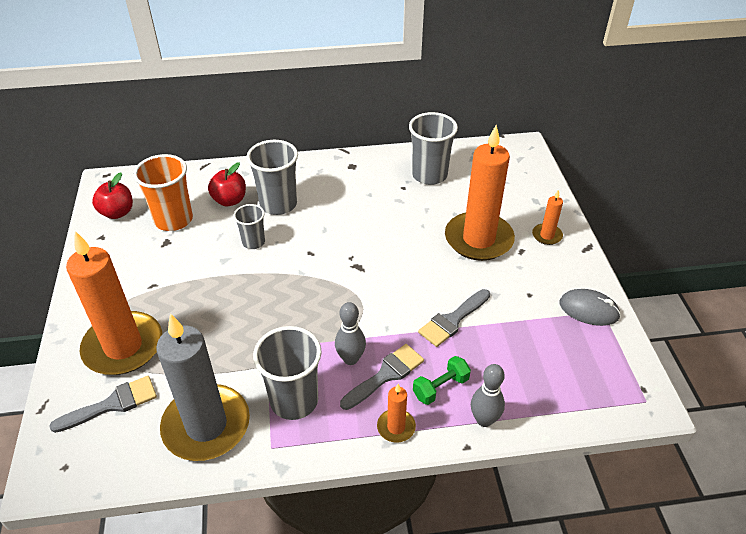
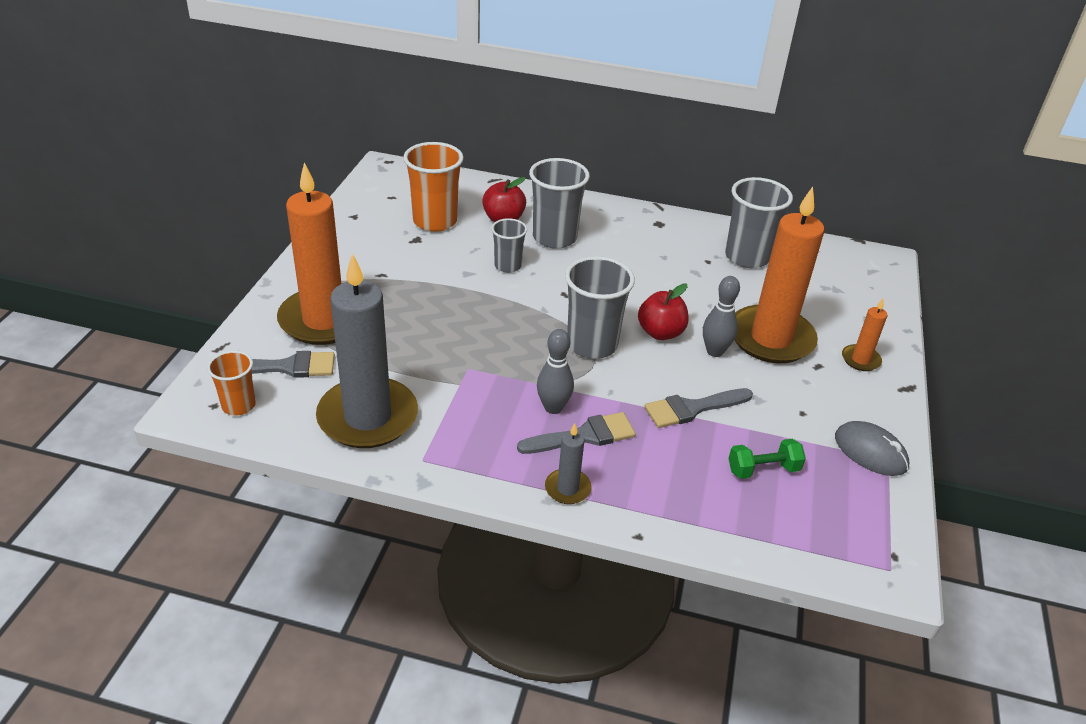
camera: 20 degrees right, 5 degrees down
red apple [92,172,133,219] -> red apple moved to [638,283,689,340]
grey cup [253,326,321,420] -> grey cup moved to [565,256,635,359]
orange candle [377,384,416,443] -> grey candle [545,423,592,504]
green dumbbell [413,356,471,405] -> green dumbbell moved to [728,439,806,479]
grey bowling pin [471,364,505,427] -> grey bowling pin moved to [703,276,740,357]
none -> orange cup [207,351,256,416]

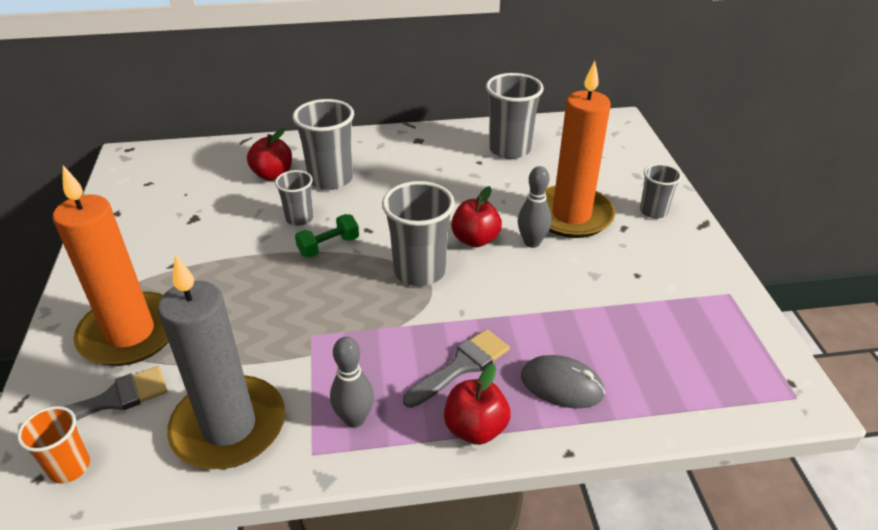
camera: 20 degrees left, 0 degrees up
orange cup [403,142,464,232] -> none
grey bowling pin [537,329,574,414] -> grey bowling pin moved to [330,337,374,428]
grey candle [545,423,592,504] -> red apple [444,364,511,445]
grey brush [644,388,753,428] -> none
green dumbbell [728,439,806,479] -> green dumbbell moved to [295,214,359,258]
grey mouse [835,421,909,476] -> grey mouse moved to [521,355,605,408]
orange candle [842,299,887,371] -> grey cup [640,164,682,219]

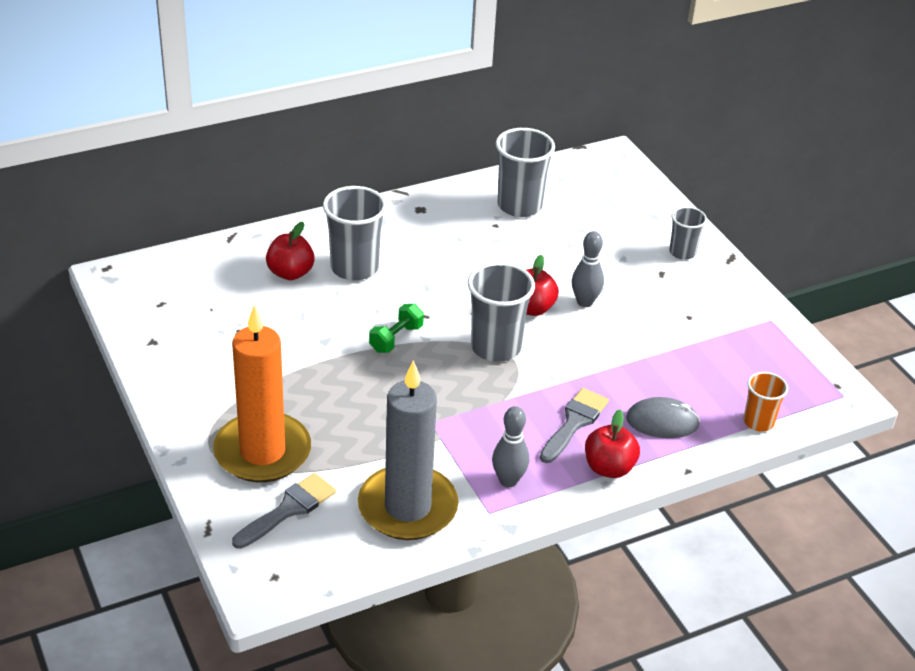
camera: 20 degrees left, 0 degrees up
orange cup [17,406,90,484] -> orange cup moved to [744,372,788,432]
grey cup [275,170,313,226] -> none
orange candle [545,61,615,238] -> none

